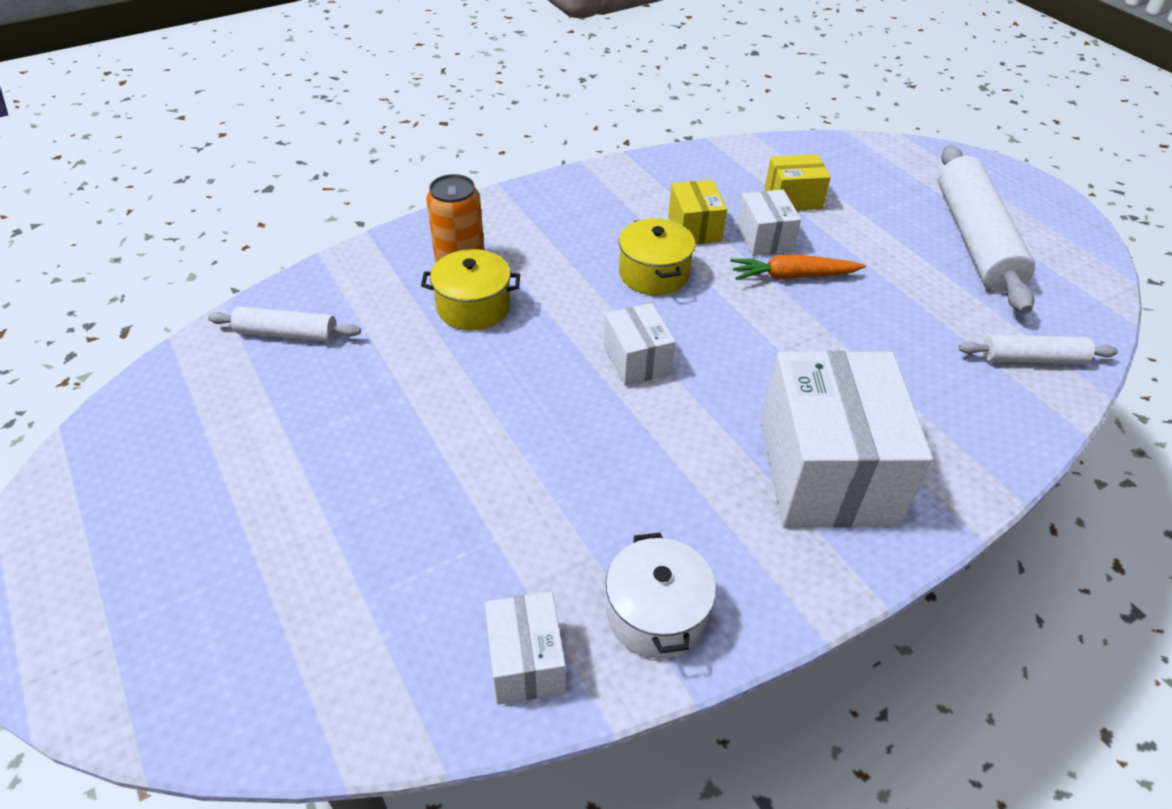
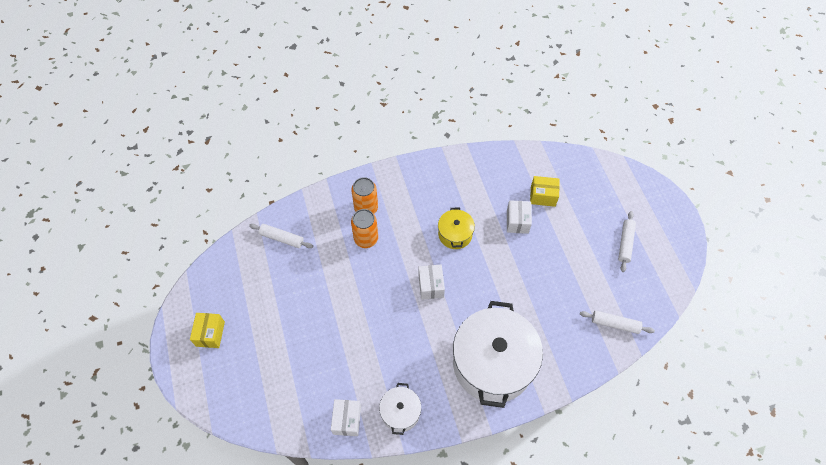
camera: 15 degrees right, 15 degrees up
yellow pot [421,249,520,331] -> orange can [351,209,378,248]
yellow box [668,180,727,244] -> yellow box moved to [190,313,225,348]
orange carrot [730,254,866,280] -> none
white box [761,351,933,527] -> white pot [453,301,543,408]
white rolling pin [938,145,1035,314] -> white rolling pin [618,211,636,272], size x0.51

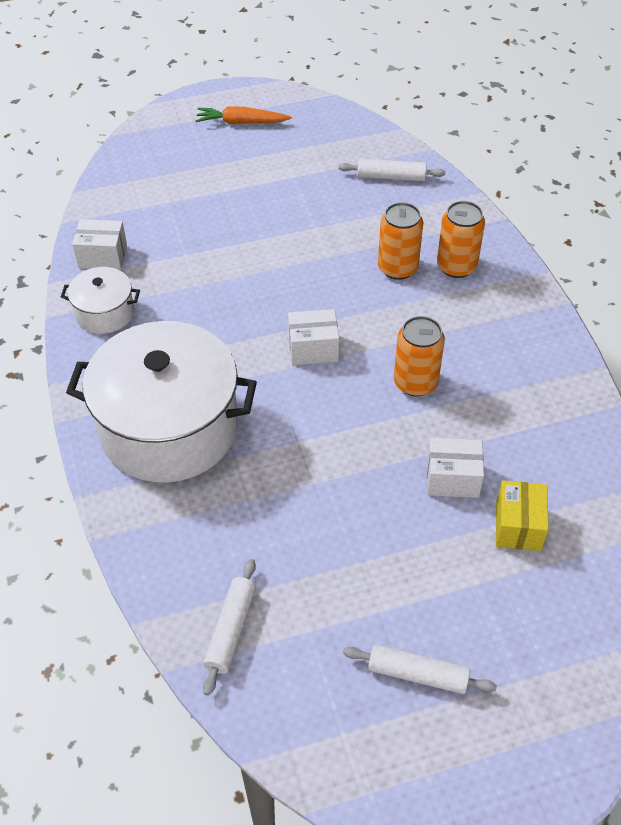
camera: 90 degrees right, 10 degrees down
yellow box [190,313,225,348] -> orange carrot [195,106,292,124]
white rolling pin [249,224,313,248] -> white rolling pin turned 75 degrees clockwise [339,159,445,181]
yellow pot [438,208,475,249] -> orange can [394,316,445,396]

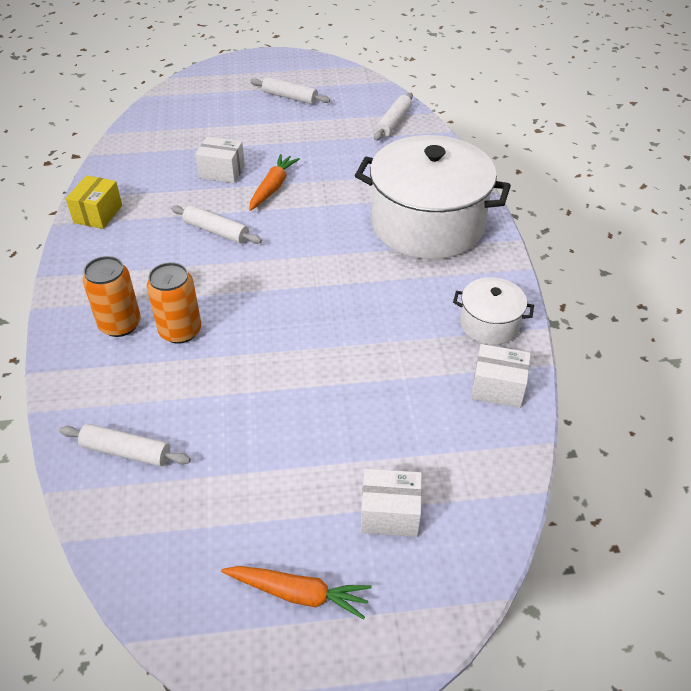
camera: 170 degrees left, 5 degrees down
white box [288,309,339,365] -> white box moved to [361,469,422,537]
orange can [394,316,445,396] -> white rolling pin [171,205,262,244]
yellow box [496,480,549,551] -> yellow box moved to [66,175,122,229]
none -> orange carrot [249,154,300,211]

